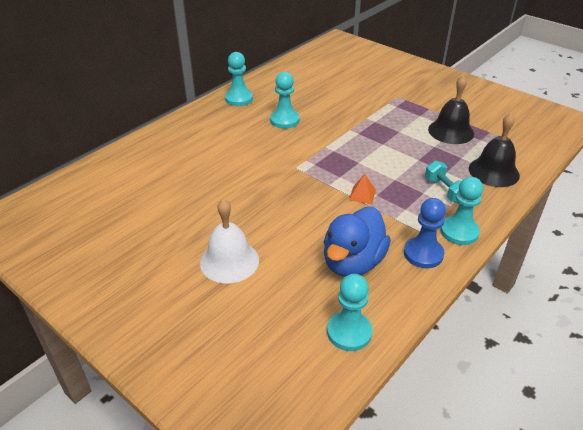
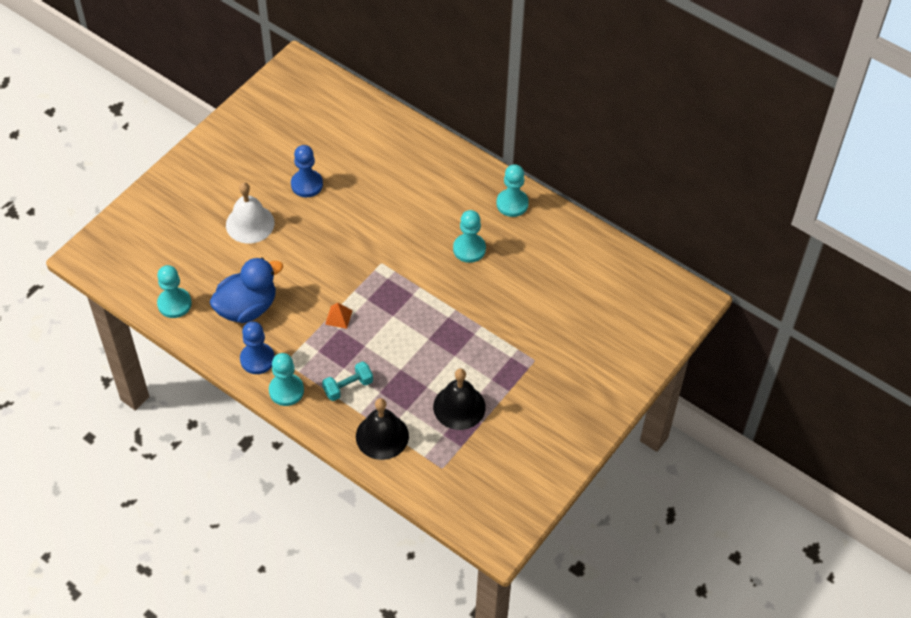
camera: 85 degrees right, 15 degrees up
blue duck [324,207,391,277] -> blue duck turned 120 degrees clockwise [210,258,283,323]
none -> blue pawn [291,145,323,197]

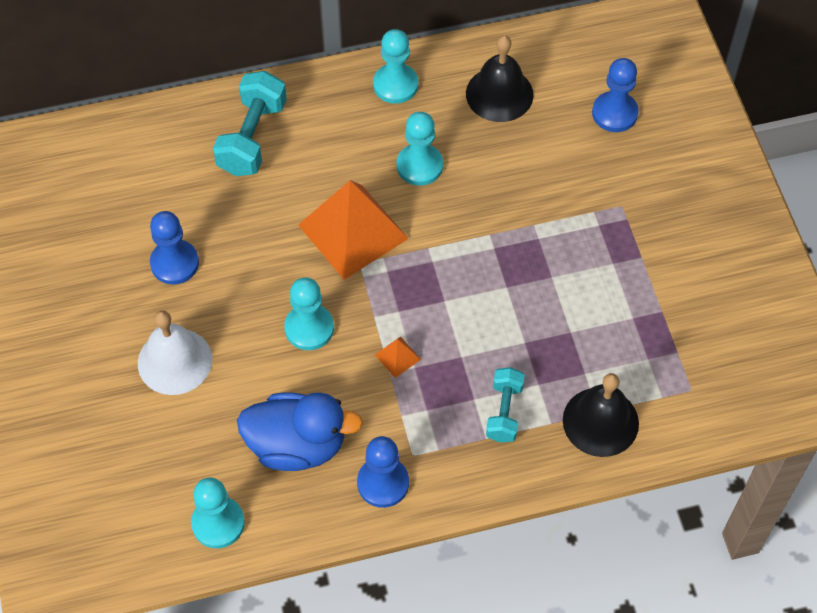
camera: 50 degrees left, 5 degrees up
blue duck [210,258,283,323] -> blue duck turned 90 degrees clockwise [237,392,363,471]
turquoise pawn [269,353,304,406] -> turquoise pawn moved to [284,277,334,350]
black bell [433,368,486,430] -> black bell moved to [466,35,534,122]
none -> turquoise dumbbell [213,71,287,176]
none -> orange pyramid [298,180,409,280]
none -> blue pawn [592,58,639,132]

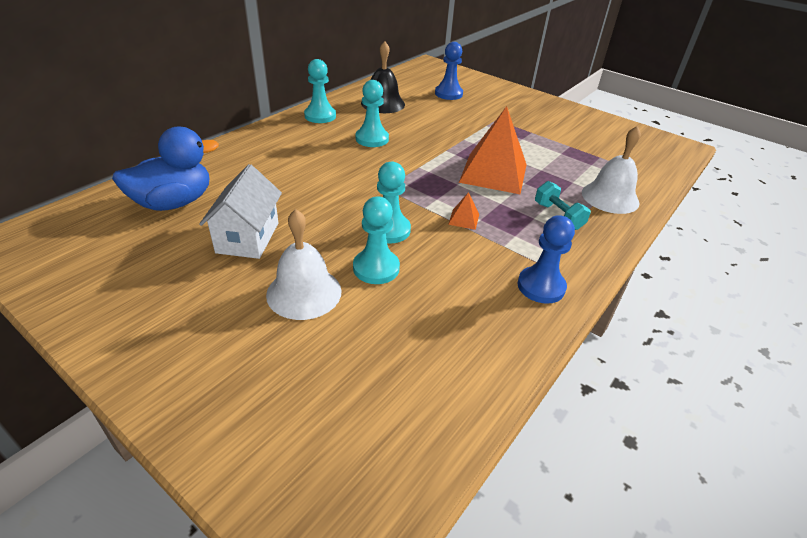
camera: 40 degrees left, 20 degrees down
blue pawn [150,211,199,285] -> white house [199,164,282,259]
turquoise pawn [191,478,245,548] -> turquoise pawn moved to [353,196,400,284]
turquoise dumbbell [213,71,287,176] -> none
blue duck [237,392,363,471] -> blue duck moved to [112,127,219,211]
orange pyramid [298,180,409,280] -> orange pyramid moved to [459,106,527,194]
black bell [563,373,639,457] -> white bell [582,126,641,214]

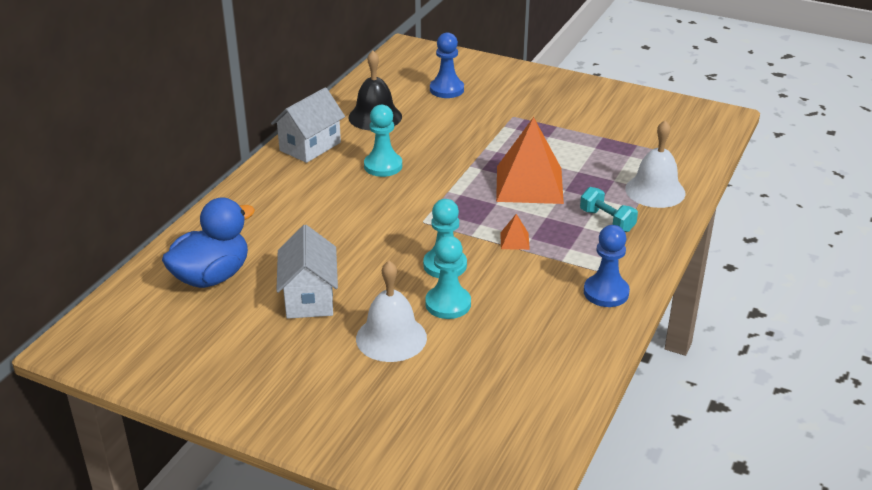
camera: 10 degrees left, 5 degrees down
turquoise pawn [304,59,336,123] -> white house [271,87,345,163]

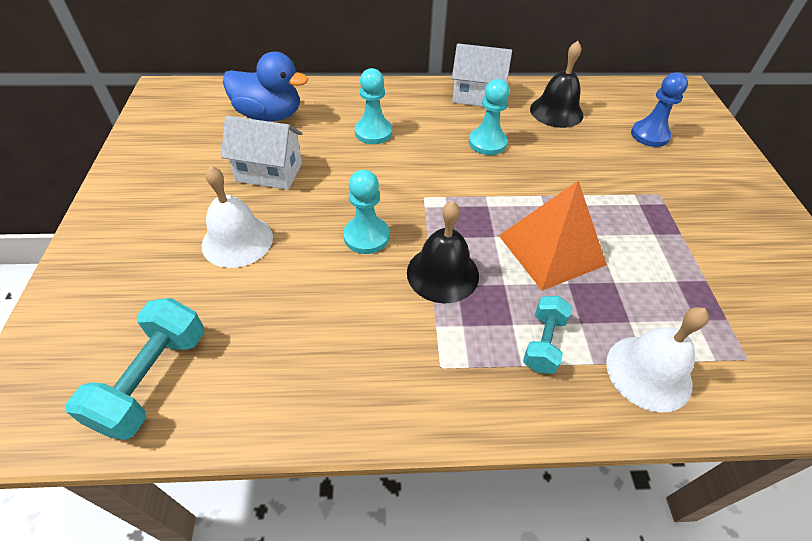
camera: 60 degrees right, 15 degrees up
white house [276,225,338,319] -> white house turned 45 degrees clockwise [221,116,303,190]
turquoise pawn [425,236,471,319] -> turquoise pawn moved to [355,68,392,144]
orange pyramid [500,214,530,250] -> black bell [407,201,479,303]
blue pawn [584,225,630,307] -> none
none -> turquoise dumbbell [66,298,205,440]

